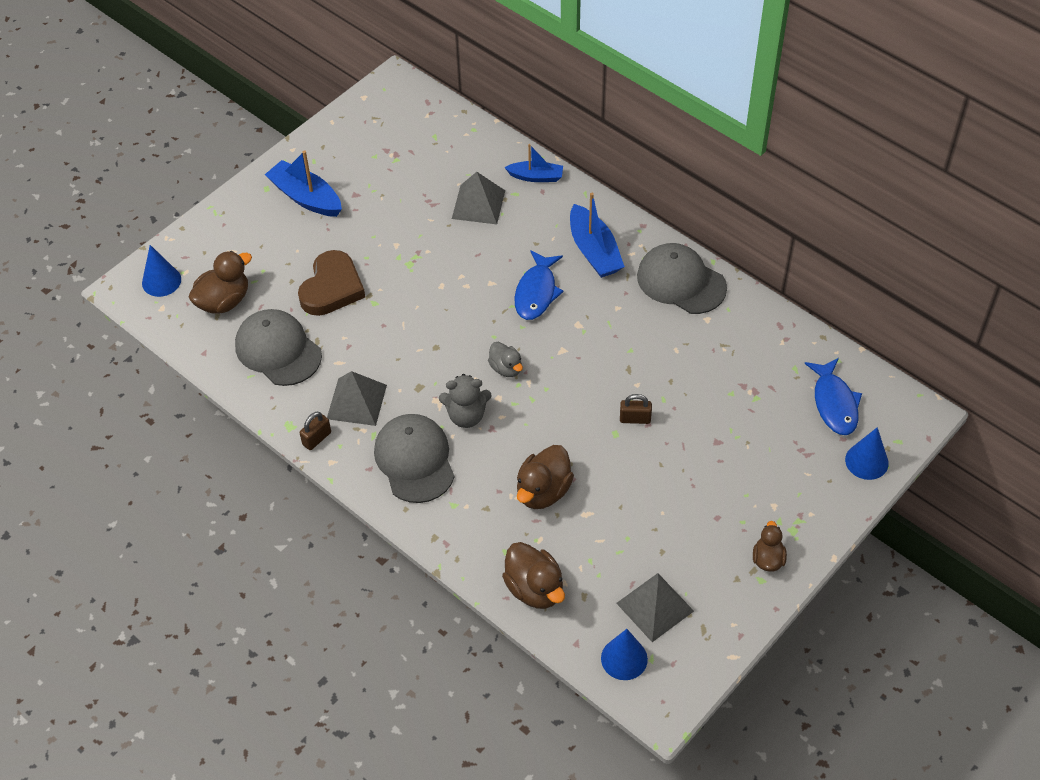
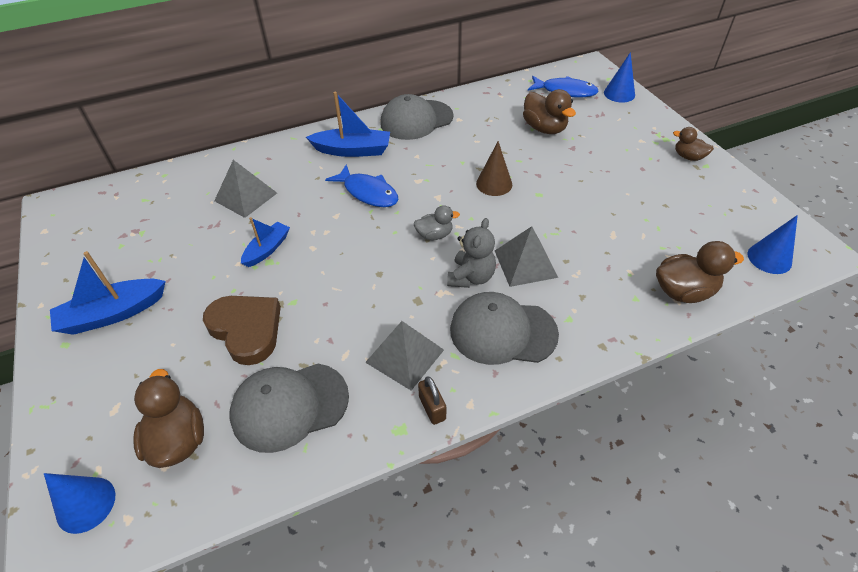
camera: 65 degrees left, 5 degrees down
blue boat [504,144,563,182] -> blue boat moved to [241,217,290,267]
brown duck [517,445,574,509] -> brown duck moved to [523,89,576,134]
grey pyramid [616,573,694,642] -> grey pyramid moved to [495,226,558,287]
brown padlock [620,394,652,424] -> none
none -> brown cone [476,141,512,196]

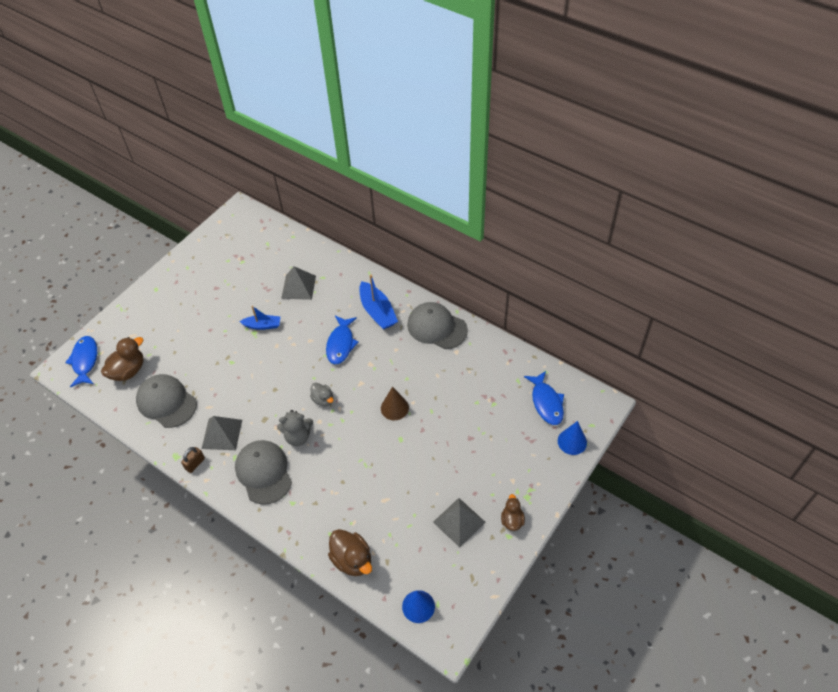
camera: 60 degrees right, 5 degrees up
blue cone [44,473,115,534] -> blue fish [65,336,97,387]
blue boat [50,251,166,335] -> none
brown heart [203,296,281,365] -> none
grey pyramid [495,226,558,287] -> grey pyramid moved to [433,498,486,547]
brown duck [523,89,576,134] -> none

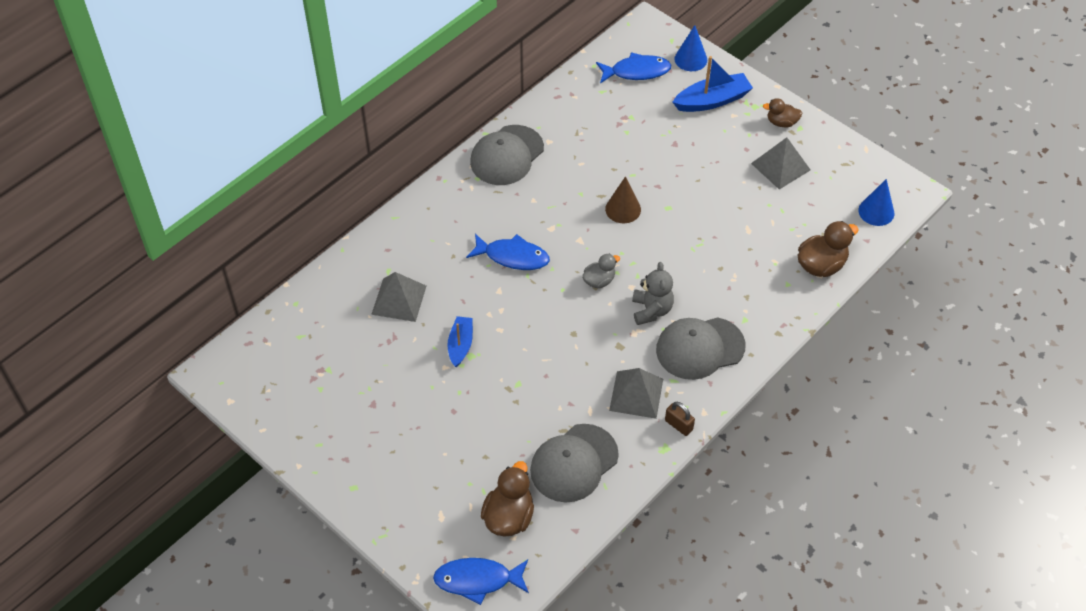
camera: 85 degrees left, 0 degrees up
brown duck [101,337,143,381] -> brown duck turned 60 degrees clockwise [481,461,534,537]
blue boat [359,274,398,330] -> blue boat moved to [673,56,753,112]

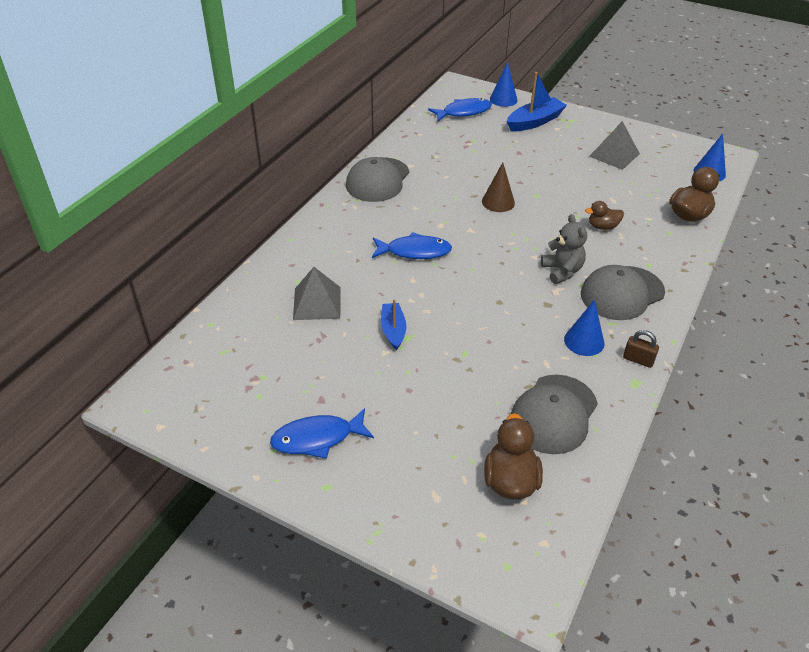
camera: 15 degrees left, 10 degrees down
blue fish [433,558,529,605] -> blue fish moved to [270,408,374,459]
grey duck [582,253,620,288] -> none
grey pyramid [609,368,663,419] -> blue cone [564,300,604,356]
brown duck [763,98,803,128] -> brown duck moved to [585,201,624,230]

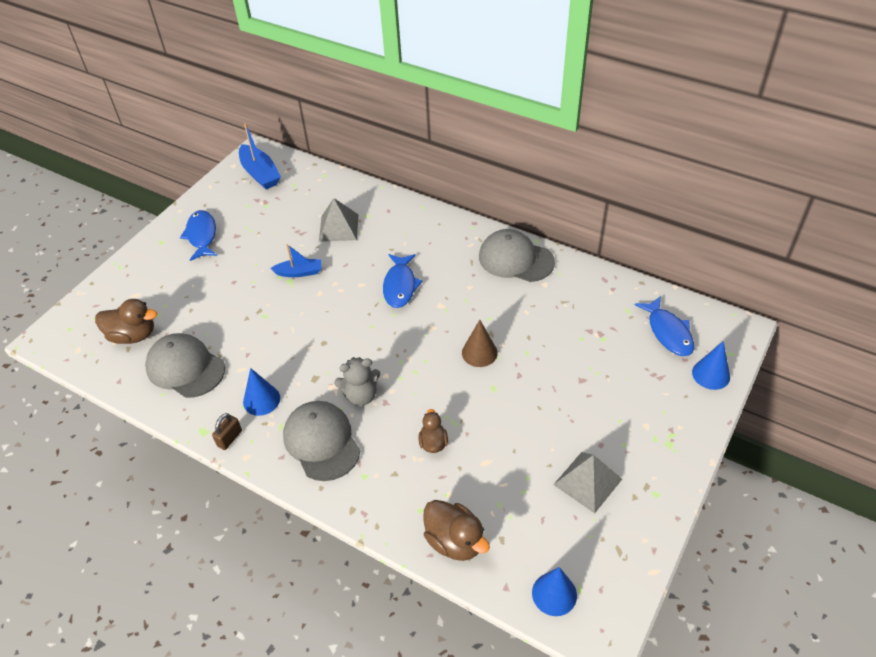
camera: 95 degrees right, 5 degrees up
blue boat [507,72,567,131] -> blue boat moved to [239,123,281,189]

